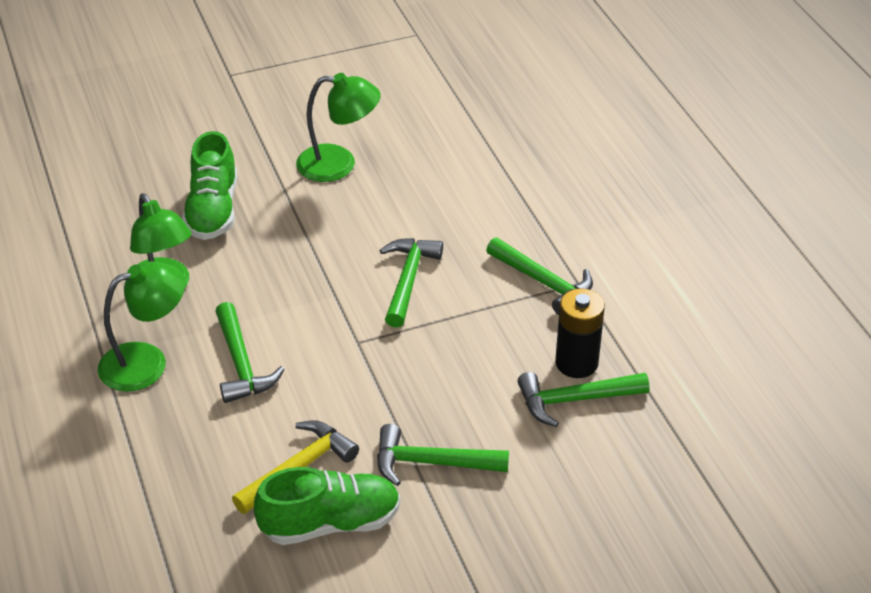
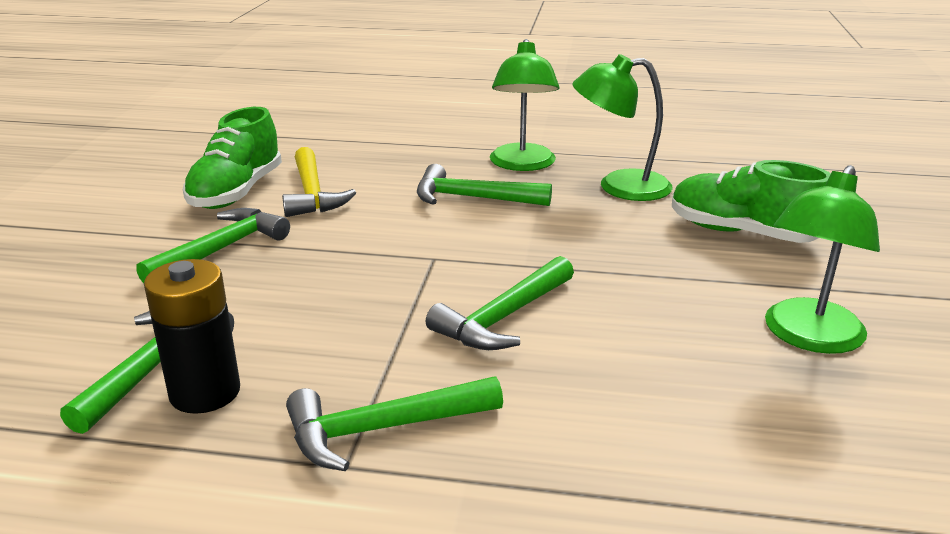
camera: 120 degrees right, 15 degrees down
green hammer [379,238,443,328] -> green hammer turned 90 degrees clockwise [426,256,574,350]

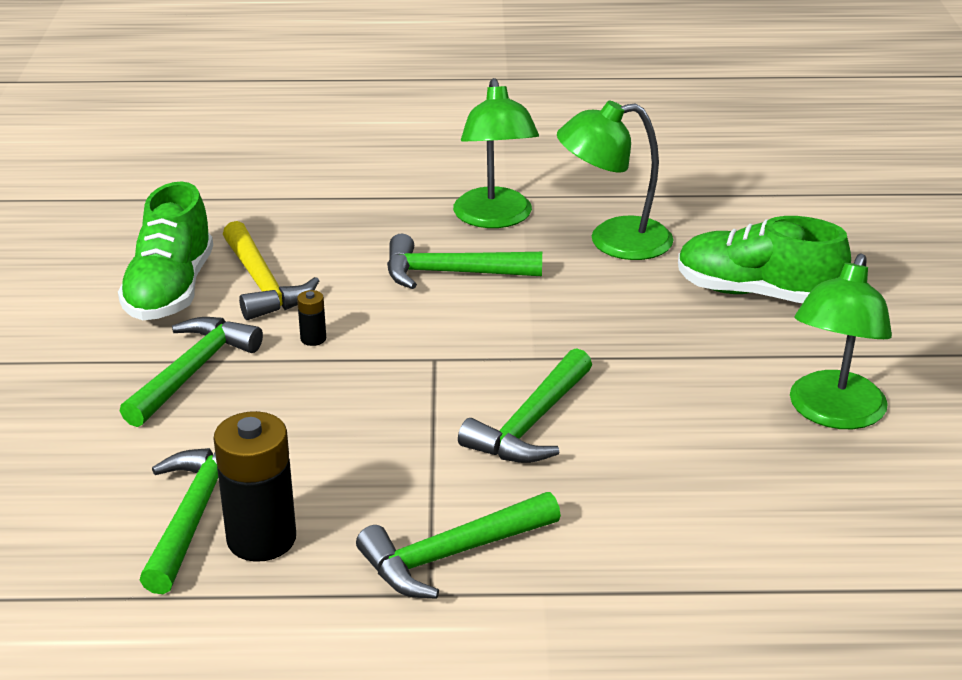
camera: 10 degrees left, 5 degrees up
none -> black battery [297,290,326,346]

